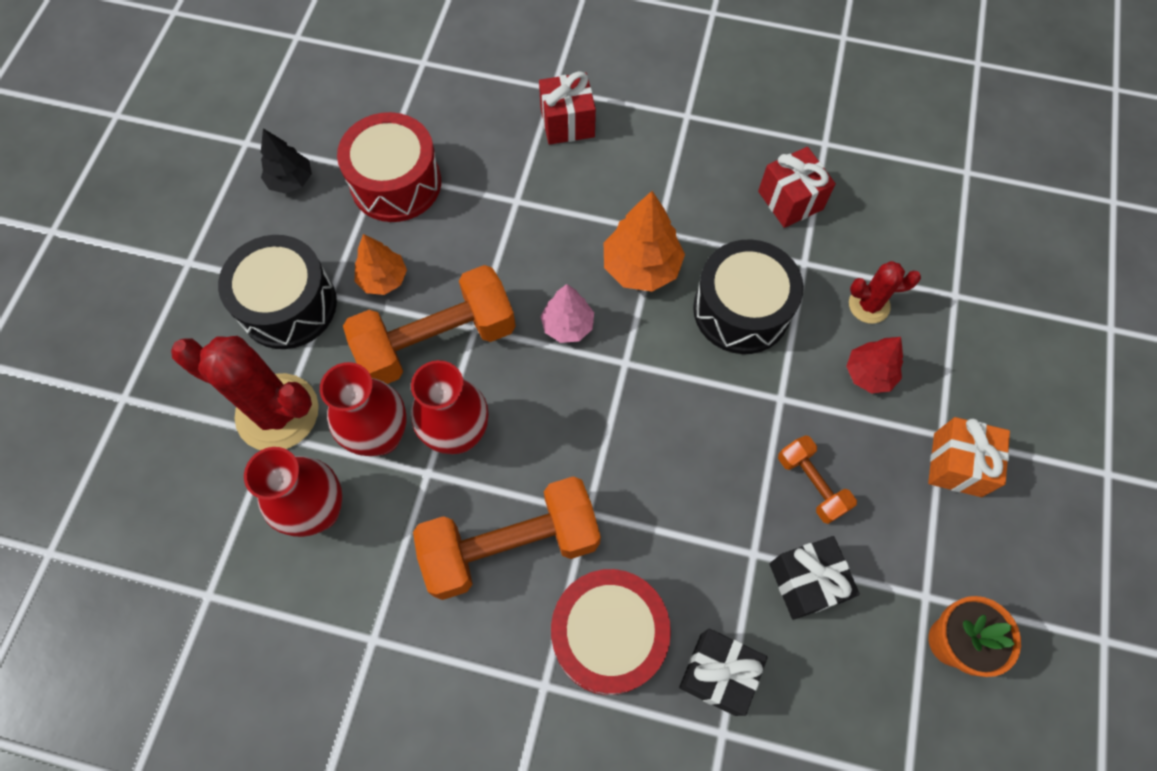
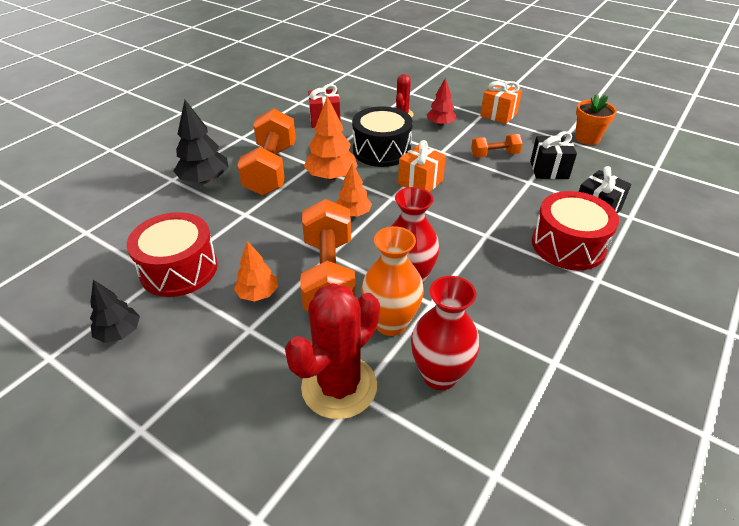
camera: 70 degrees left, 25 degrees down
black drum [218,235,337,349] -> none
red vase [320,362,407,456] -> orange vase [362,226,424,336]
orange dumbbell [413,476,601,600] -> orange dumbbell moved to [237,108,296,196]
red gift [539,71,596,145] -> black tree [173,100,229,184]
pink tree [540,284,594,343] -> orange tree [335,163,372,217]
none -> orange gift [398,140,446,192]

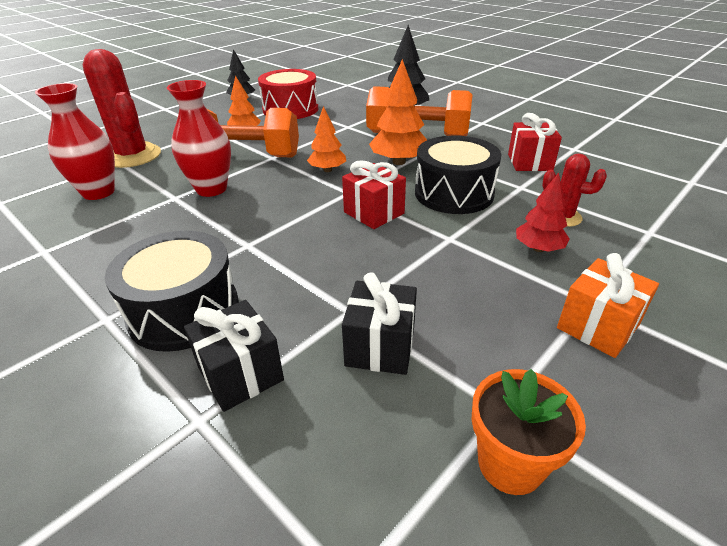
camera: 100 degrees right, 5 degrees down
orange vase [362,226,424,336] -> none
orange gift [398,140,446,192] -> red gift [342,160,406,229]
orange dumbbell [471,134,523,158] -> none
red drum [532,191,619,270] -> black drum [105,231,239,352]

